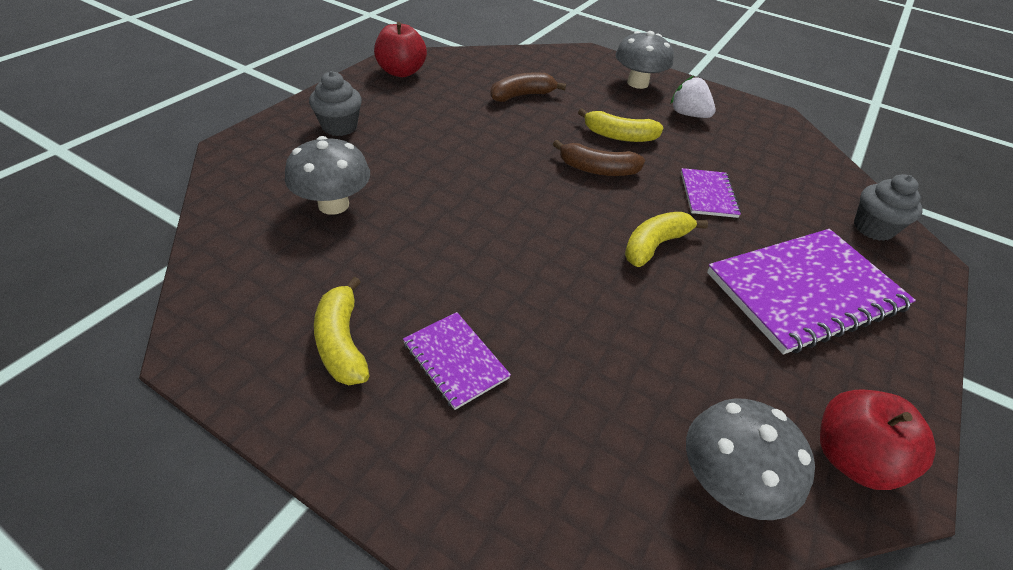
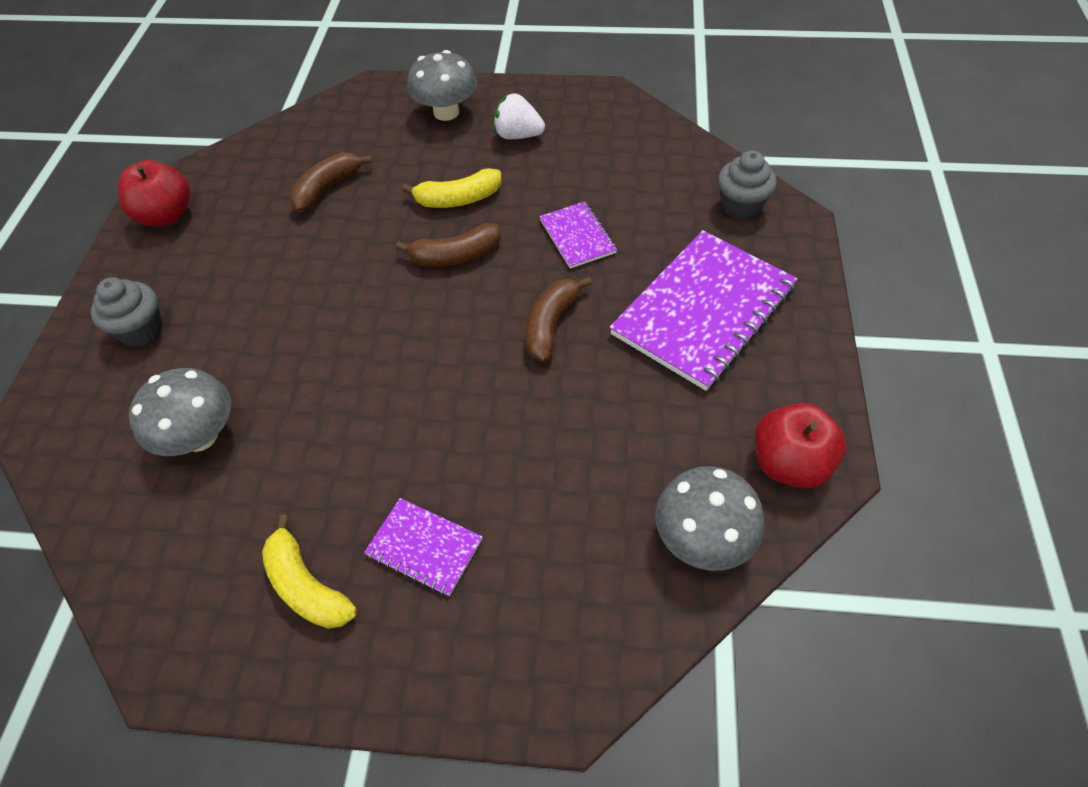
camera: 20 degrees left, 10 degrees up
yellow banana [625,212,708,267] -> brown banana [525,276,592,362]

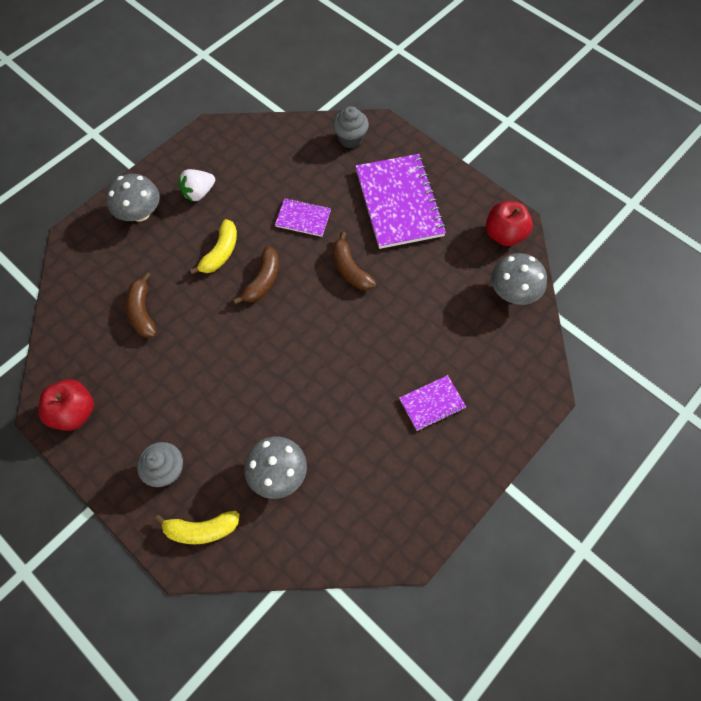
camera: 55 degrees left, 10 degrees up
yellow banana [262,514,357,629] -> yellow banana moved to [155,511,240,544]

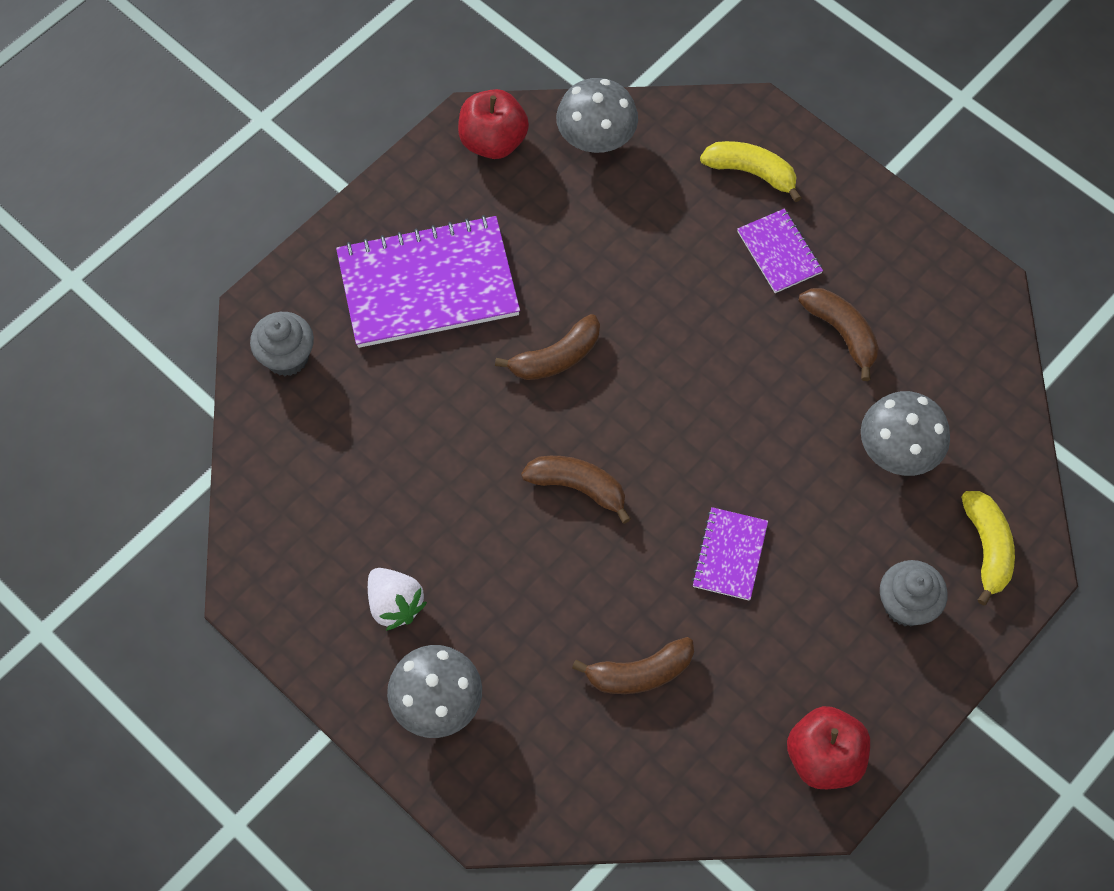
camera: 90 degrees left, 0 degrees up
yellow banana [190,219,237,274] -> yellow banana moved to [700,141,802,202]
purple notebook [275,198,331,237] -> purple notebook moved to [692,507,768,601]
none -> brown banana [798,288,879,381]

